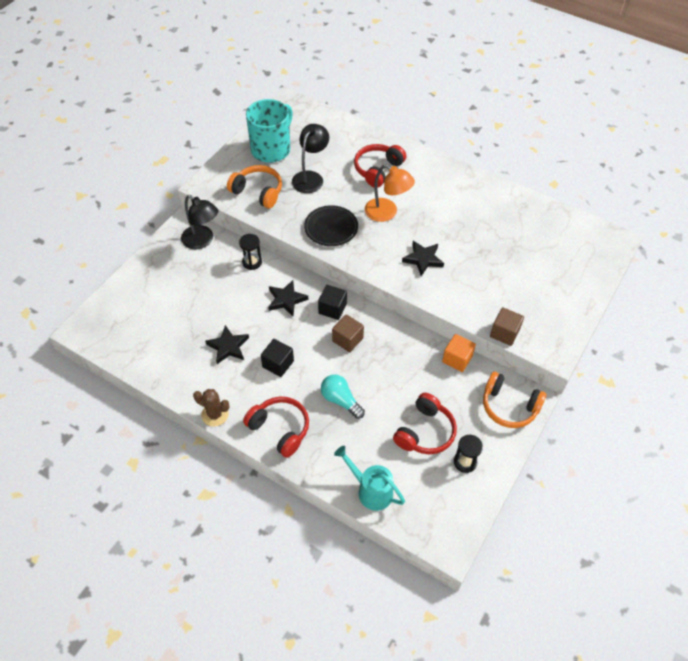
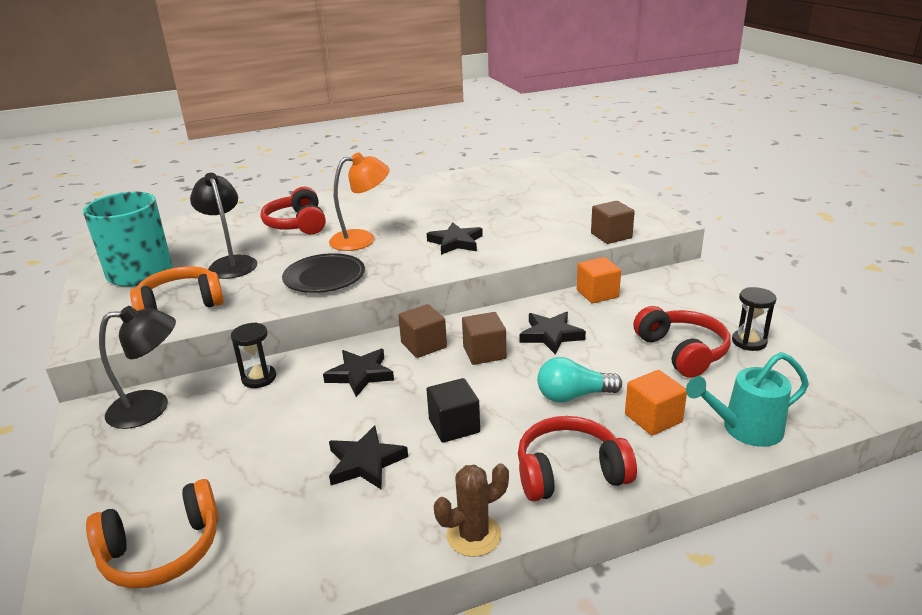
camera: 50 degrees left, 25 degrees down
black cube [318,285,347,320] -> brown cube [398,304,447,358]
orange headphones [483,371,547,428] -> orange headphones moved to [86,479,219,589]
none -> black star [520,312,586,354]
none -> orange cube [625,370,687,436]

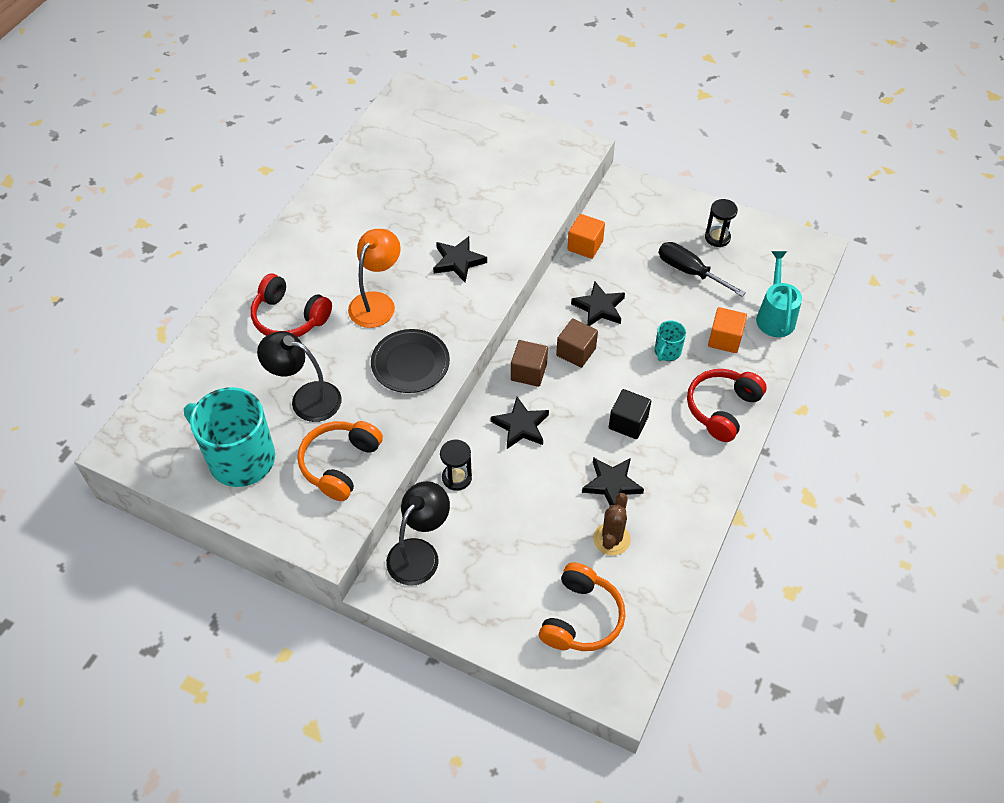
camera: 45 degrees left, 25 degrees up
brown cactus [434,463,509,557] -> brown cactus moved to [593,493,631,556]
turquoise light bulb [537,357,622,403] -> turquoise mug [654,321,686,361]
brown cube [591,201,635,244] -> none
red headphones [633,306,731,378] -> black screwdriver [659,242,746,296]
turquoise watering can [686,352,809,447] -> turquoise watering can turned 150 degrees clockwise [756,251,802,337]

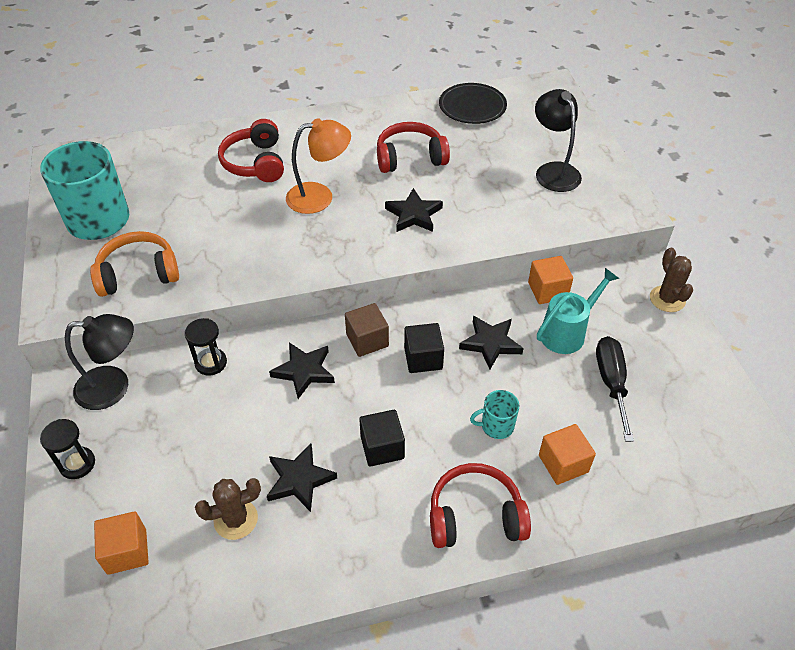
camera: 50 degrees right, 5 degrees down
black lamp [257,331,342,422] -> black lamp moved to [535,89,582,192]
black plate [371,329,450,393] -> black plate moved to [439,83,507,124]
orange headphones [539,562,625,651] -> orange cube [94,511,149,575]
brown cube [556,319,598,368] -> black cube [404,323,444,373]
black hourglass [705,199,738,247] -> black hourglass moved to [40,419,95,479]
turquoise watering can [756,251,802,337] -> turquoise watering can moved to [537,268,619,354]
none -> red headphones [377,122,450,173]
none -> brown cactus [650,247,693,312]

